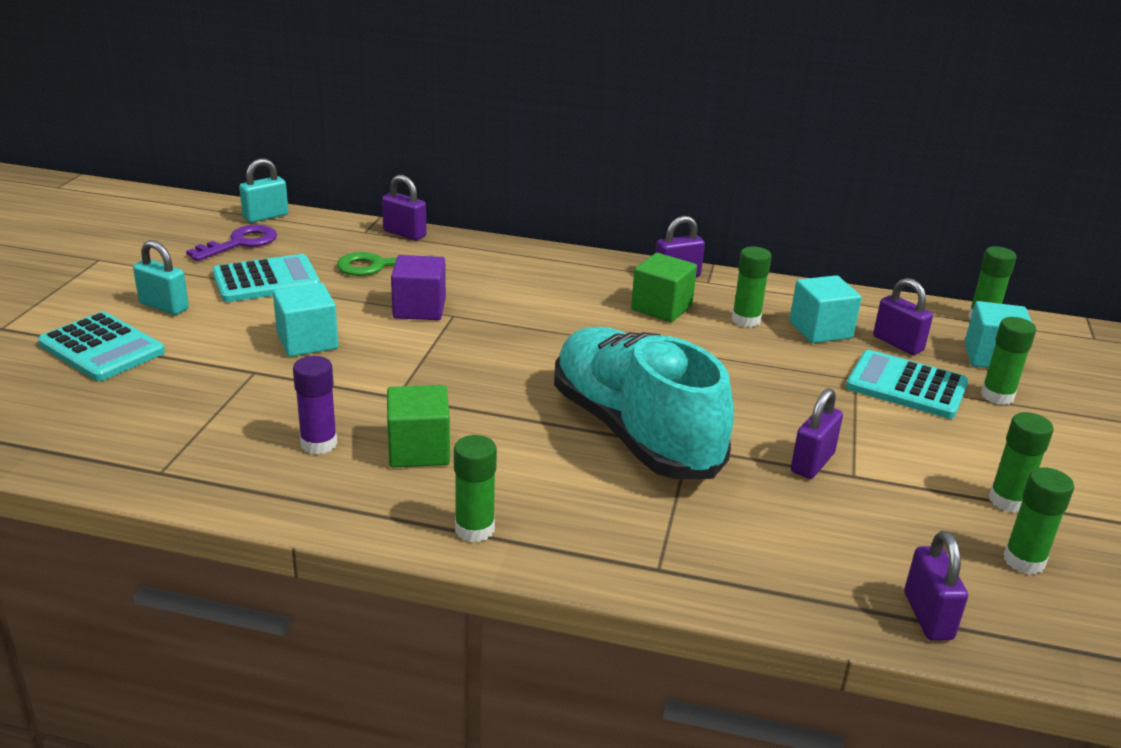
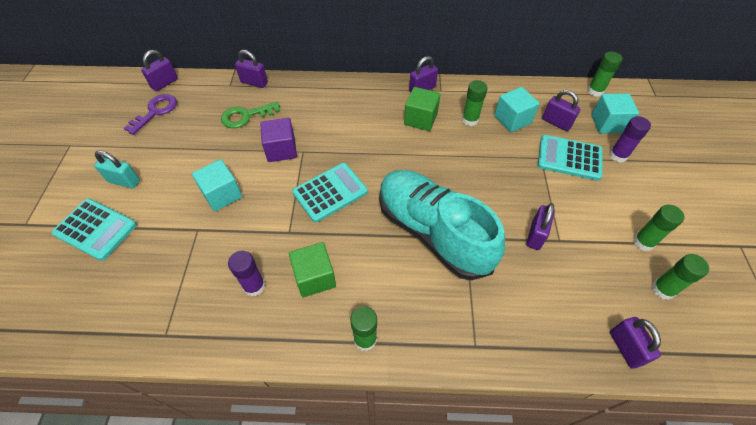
camera: 10 degrees left, 25 degrees up
turquoise calculator [212,254,320,302] -> turquoise calculator moved to [292,163,368,223]
turquoise padlock [239,159,289,223] -> purple padlock [141,50,178,91]
green glue stick [981,317,1036,405] -> purple glue stick [609,116,651,163]

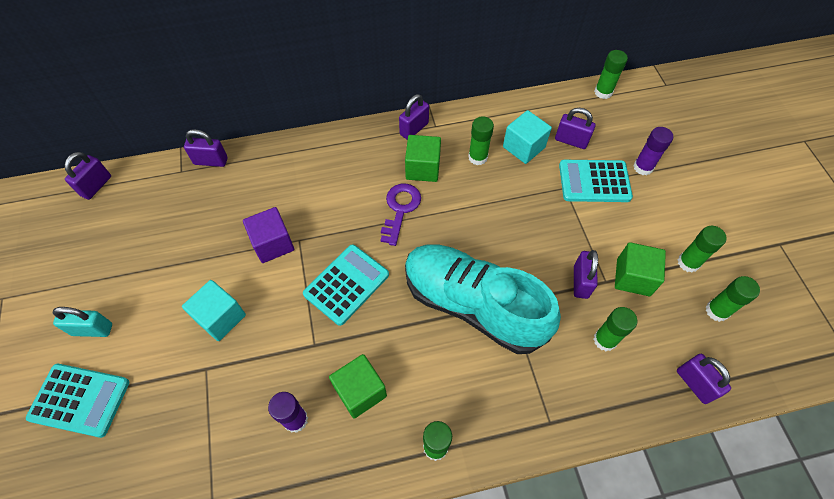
camera: 15 degrees left, 5 degrees up
purple key [124,94,177,135] -> purple key moved to [381,184,421,246]
green key [221,102,280,128] -> none
turquoise cube [591,93,639,134] -> none
none -> green glue stick [593,307,637,351]
none -> green cube [615,242,666,296]

